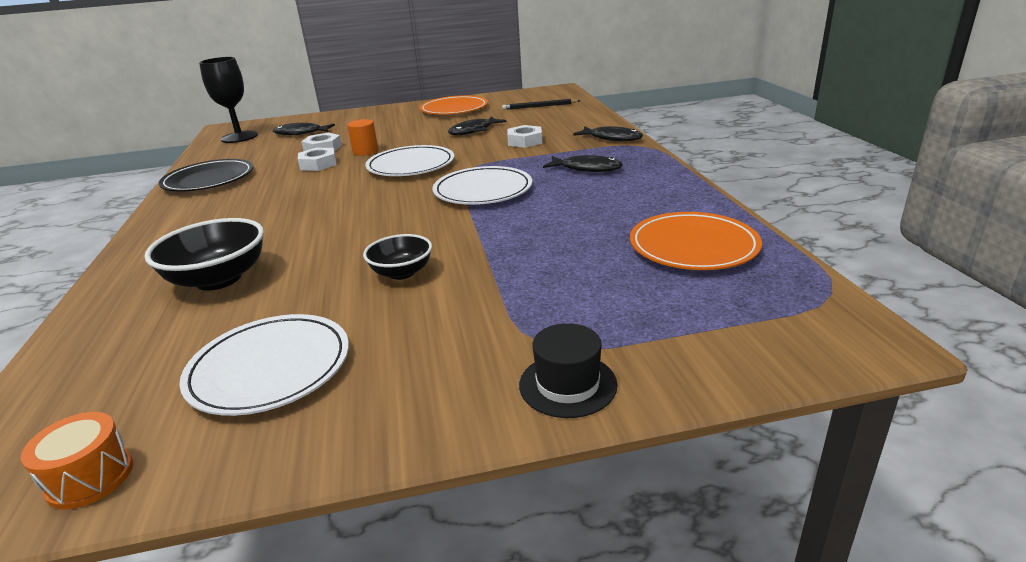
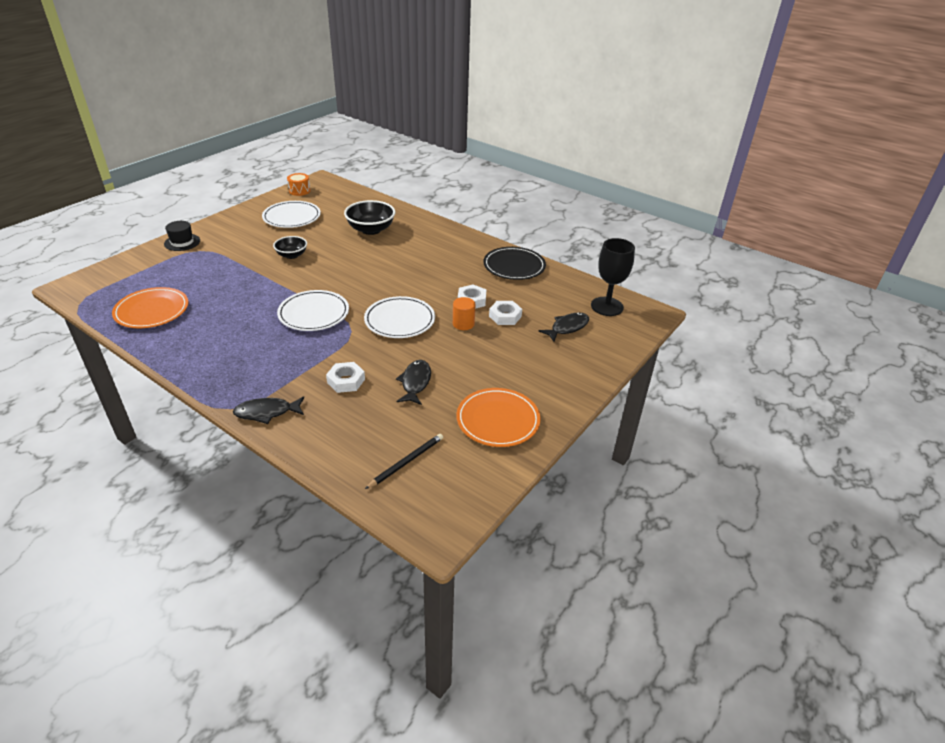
camera: 135 degrees right, 10 degrees up
black fish [543,155,623,172] -> none

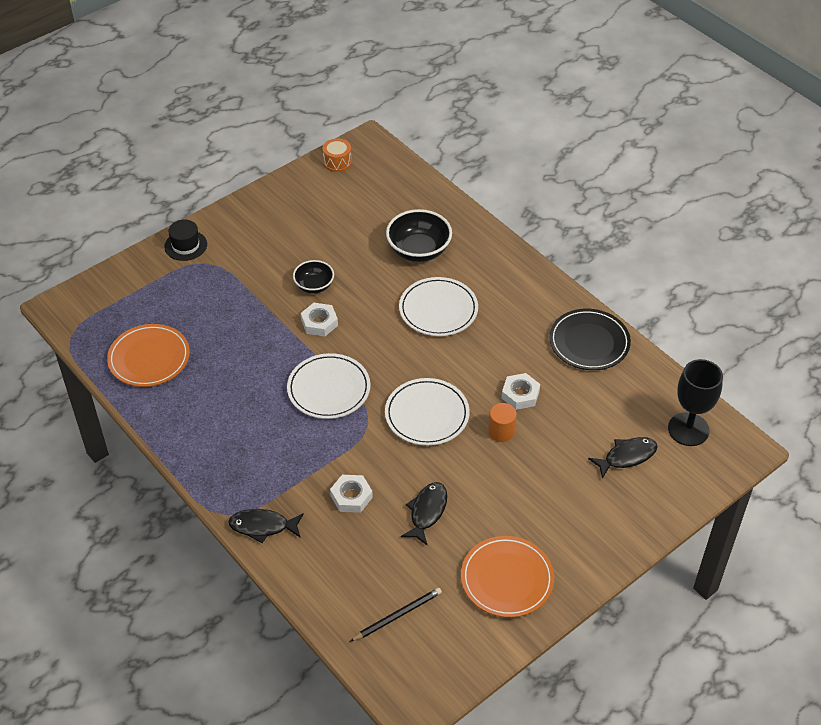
camera: 15 degrees right, 10 degrees up
white plate [262,201,321,228] -> white plate moved to [399,277,478,336]
white nut [489,301,522,325] -> white nut moved to [301,303,338,336]

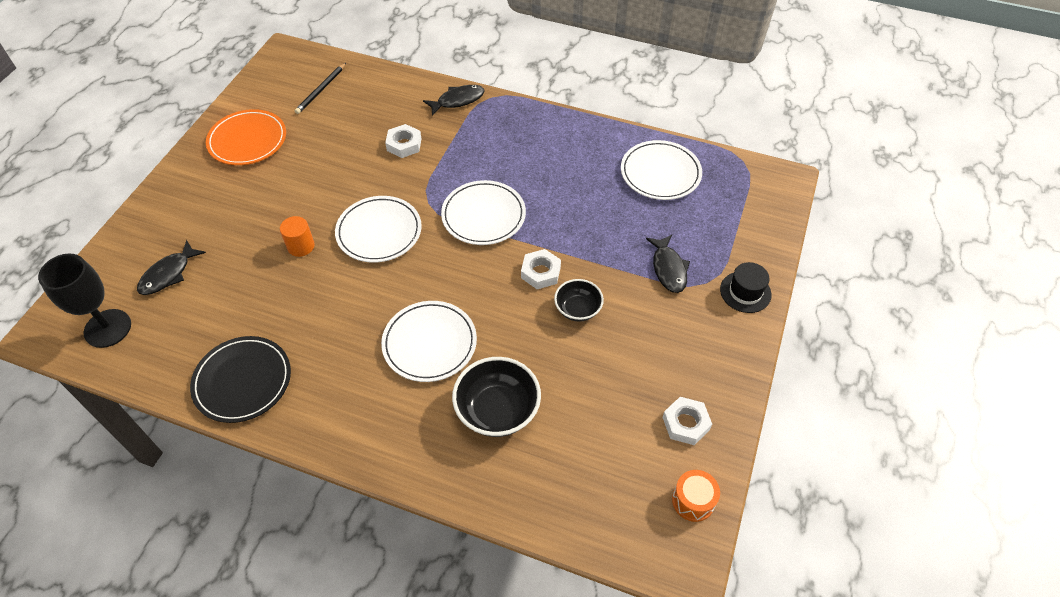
camera: 150 degrees right, 5 degrees up
orange plate [107,324,190,387] -> white plate [621,140,702,200]
black fish [401,482,447,545] -> black fish moved to [646,235,690,293]
white nut [502,373,540,410] -> white nut moved to [662,397,712,445]

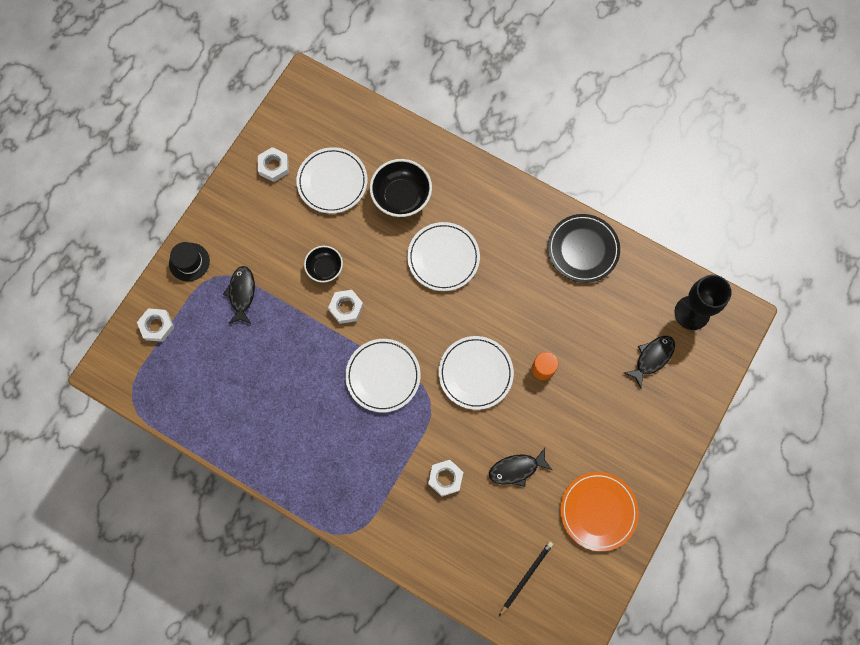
camera: 170 degrees left, 20 degrees up
black fish [423,85,485,116] -> black fish moved to [489,448,552,487]
white plate [621,140,702,200] -> white plate moved to [296,147,367,214]
orange drum [672,470,720,522] -> none
none -> white nut [137,308,174,342]

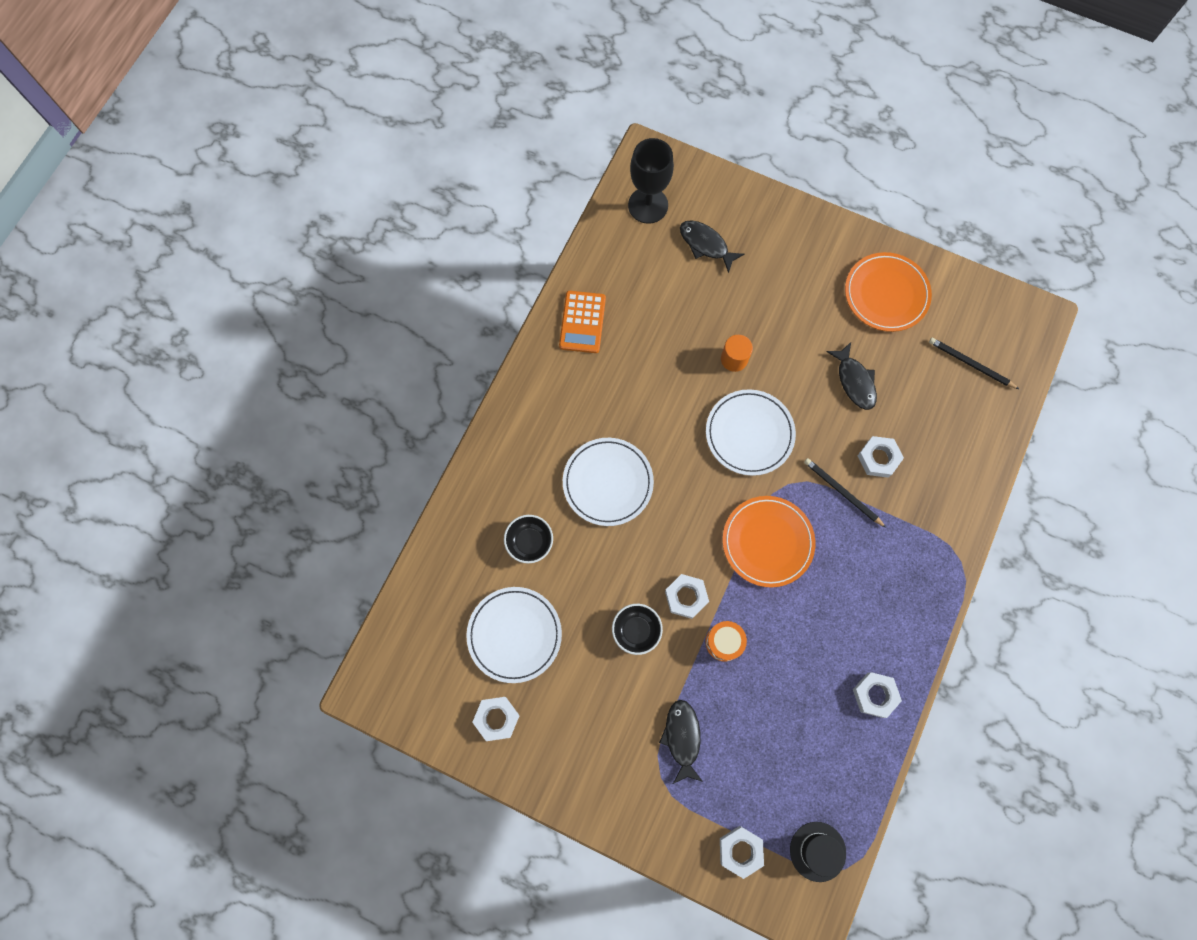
camera: 95 degrees left, 0 degrees up
black hat [169,242,210,281] -> black hat moved to [790,822,846,882]
black fish [223,266,255,324] -> black fish turned 90 degrees clockwise [659,700,703,784]
white plate [345,339,420,412] -> orange plate [723,496,815,587]
black bowl [370,159,432,217] -> black bowl [504,515,553,563], size x0.61
black plate [548,214,620,283] -> orange calculator [559,291,606,353]
none -> orange drum [705,621,747,661]
none -> black pencil [804,458,886,528]
none -> white nut [853,672,902,718]

